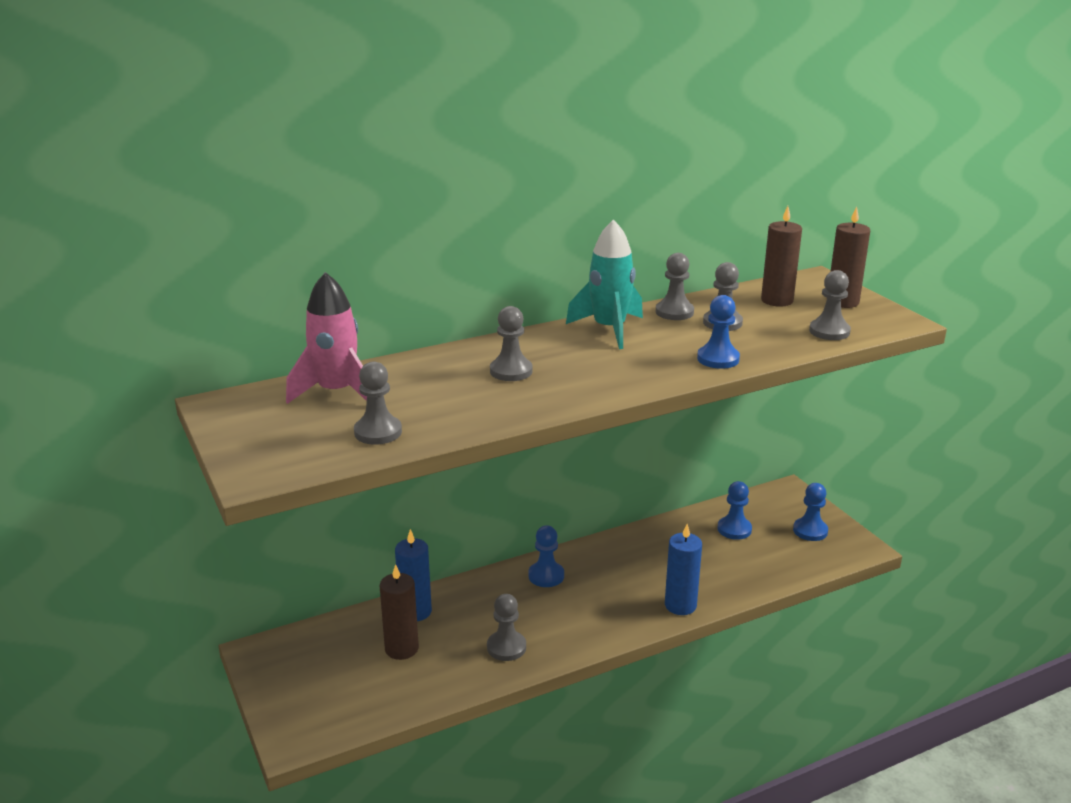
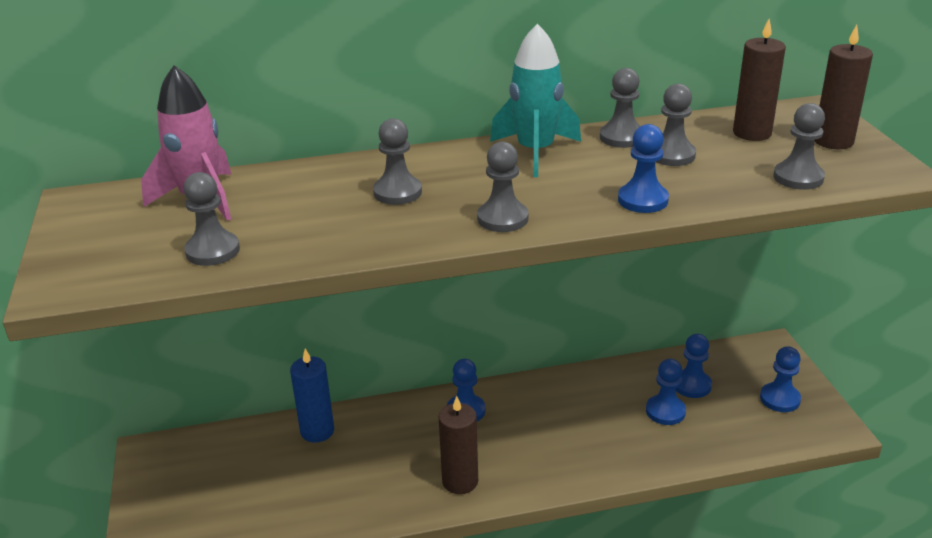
camera: 15 degrees right, 5 degrees up
brown candle [380,564,419,660] -> brown candle moved to [439,396,478,494]
grey pawn [487,594,526,661] -> grey pawn moved to [477,142,528,232]
blue candle [665,524,702,615] -> none
none -> blue pawn [646,359,686,425]

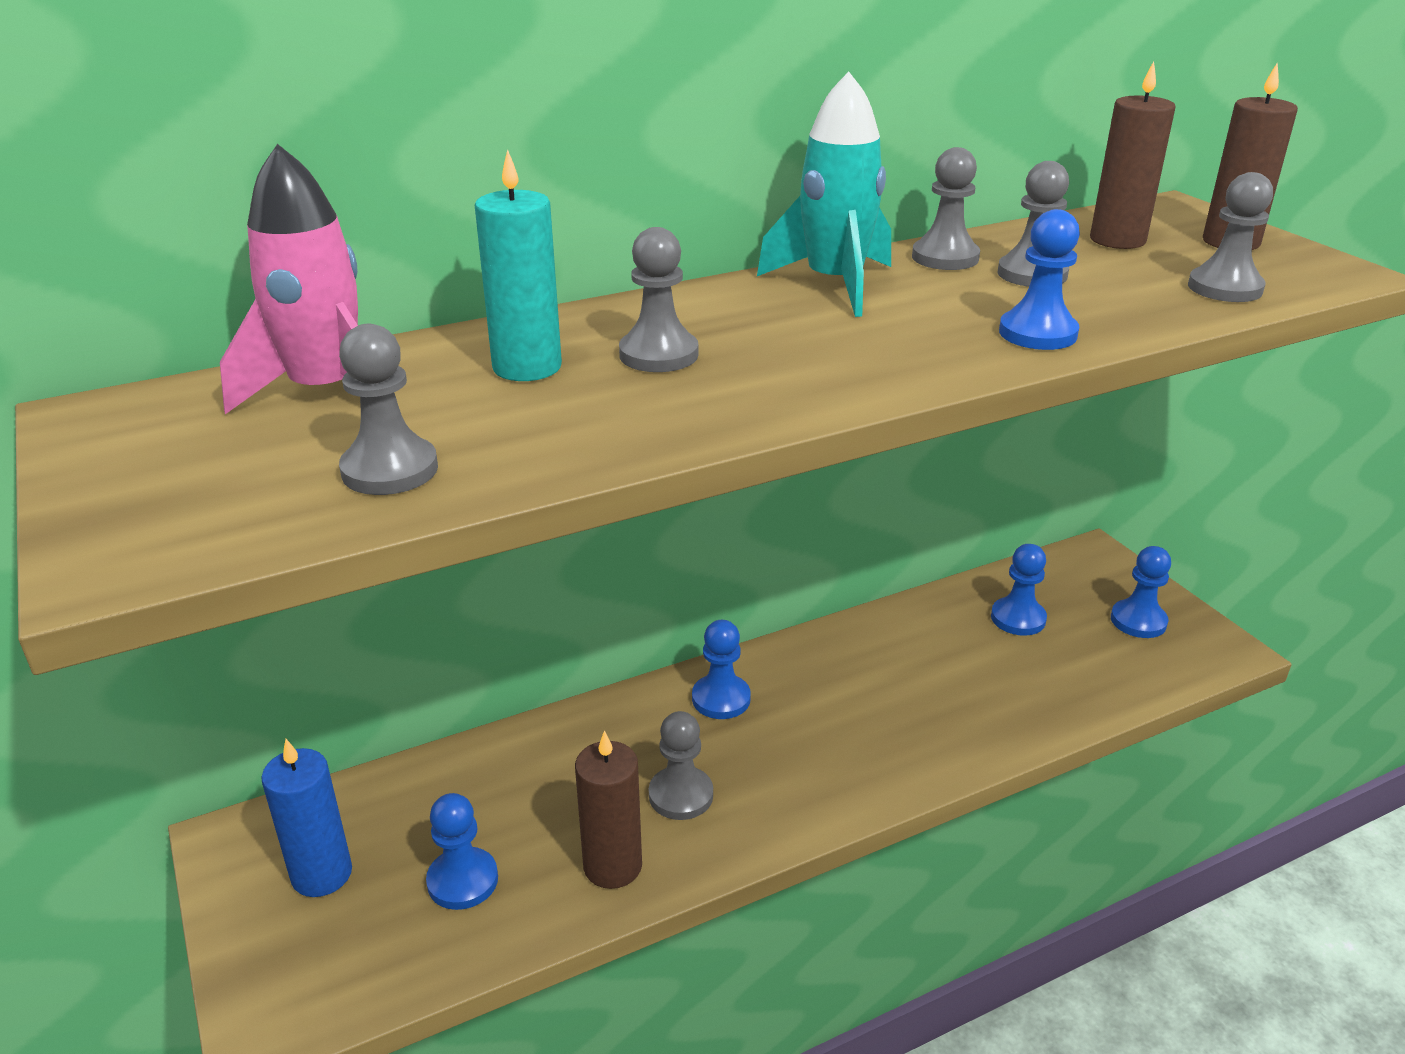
camera: 15 degrees left, 0 degrees up
blue candle [290,349,334,443] -> blue candle moved to [261,739,352,897]
brown candle [439,396,478,494] -> brown candle moved to [575,730,642,889]
grey pawn [477,142,528,232] -> grey pawn moved to [649,711,713,820]
blue pawn [646,359,686,425] -> blue pawn moved to [426,793,498,910]
none -> turquoise candle [475,149,562,381]

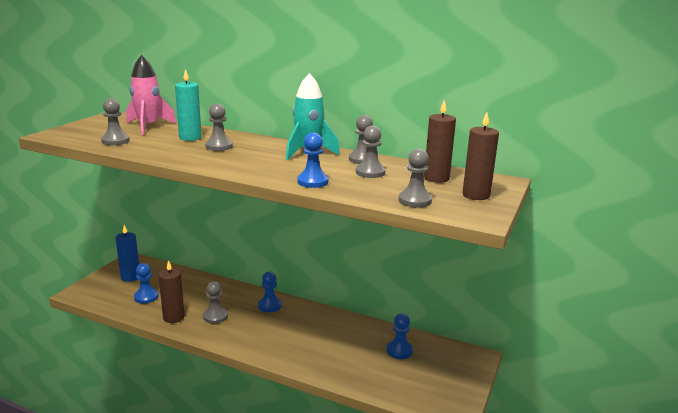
camera: 50 degrees right, 10 degrees down
blue pawn [1111,546,1171,638] -> none

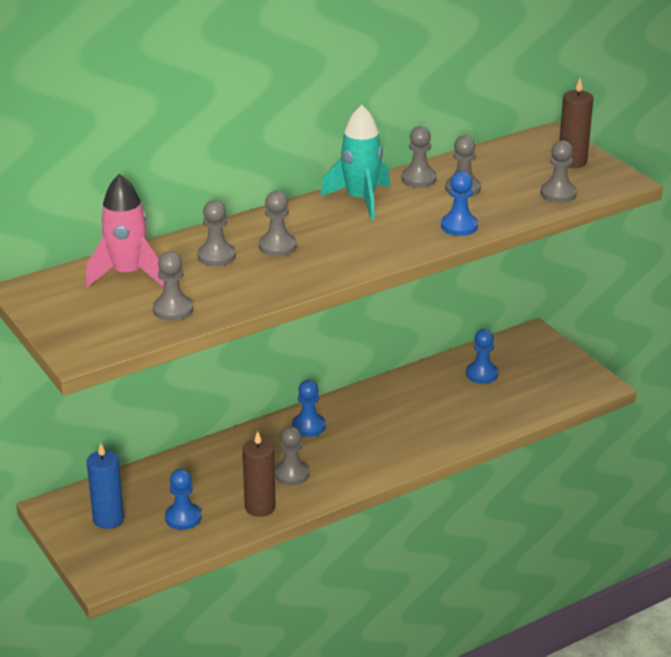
camera: 55 degrees left, 10 degrees up
turquoise candle [175,69,202,141] -> grey pawn [197,200,236,266]
brown candle [424,99,456,183] -> none

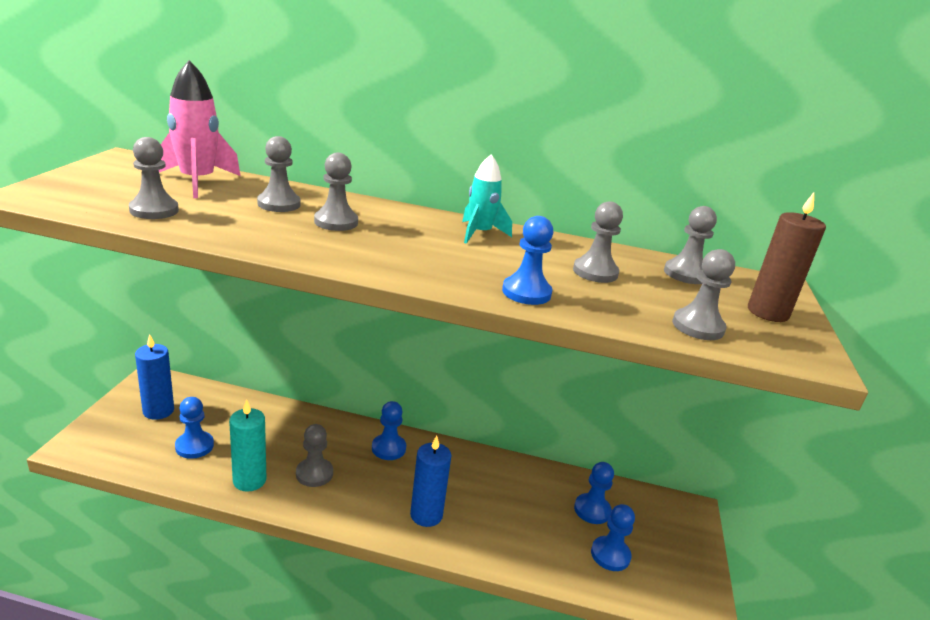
camera: 40 degrees right, 5 degrees down
brown candle [242,431,276,517] -> turquoise candle [229,399,266,492]
turquoise rocket [320,105,390,220] -> turquoise rocket [462,154,512,244], size x0.66
grey pawn [401,126,437,188] -> grey pawn moved to [664,206,717,284]
none -> blue candle [410,436,452,527]
none -> blue pawn [591,504,635,571]

